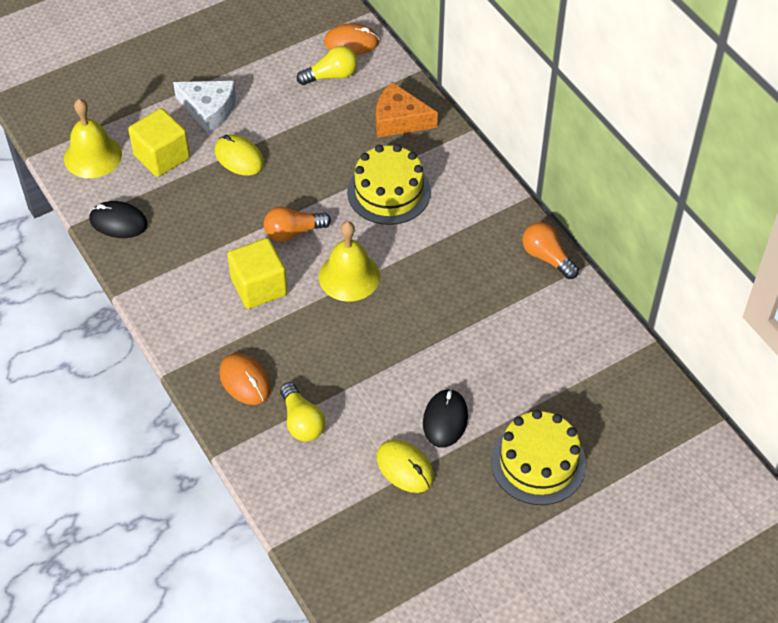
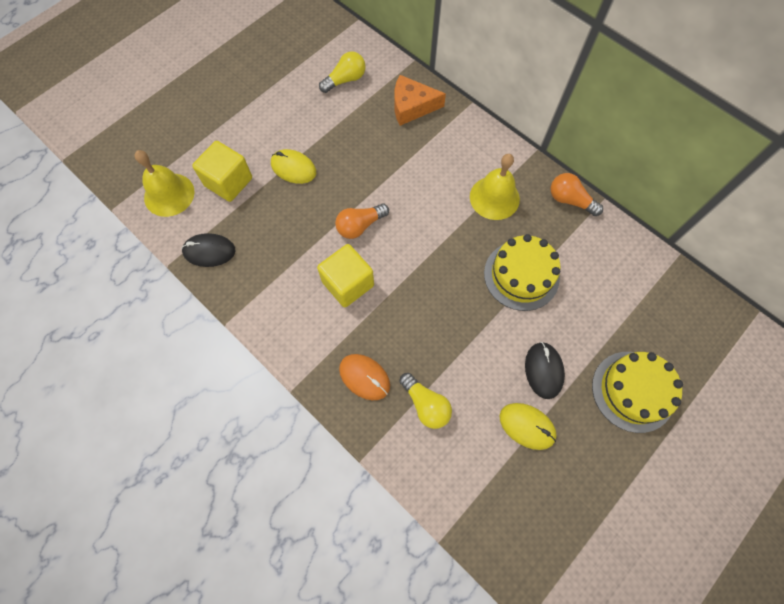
camera: 15 degrees left, 15 degrees up
white cheese [173,81,236,134] -> none
yellow bell [319,221,380,302] -> yellow bell moved to [470,154,520,220]
orange mouse [324,23,379,55] -> none
yellow cake [347,144,431,225] -> yellow cake moved to [484,234,561,311]

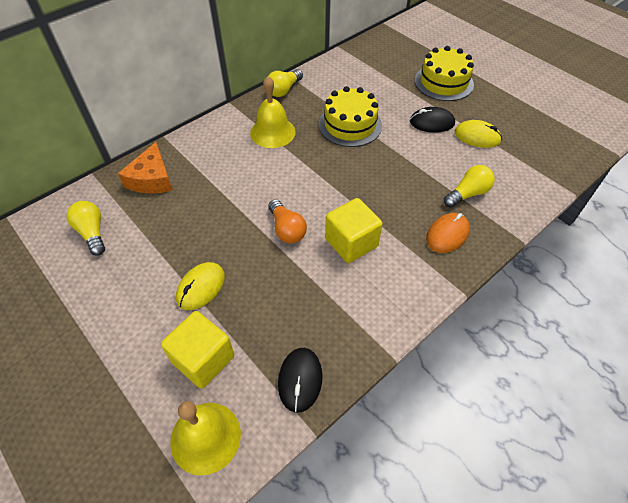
camera: 85 degrees left, 15 degrees down
yellow mouse [500,403,557,450] -> yellow mouse turned 75 degrees clockwise [455,120,502,148]
orange light bulb [551,173,603,216] -> yellow light bulb [268,69,303,97]

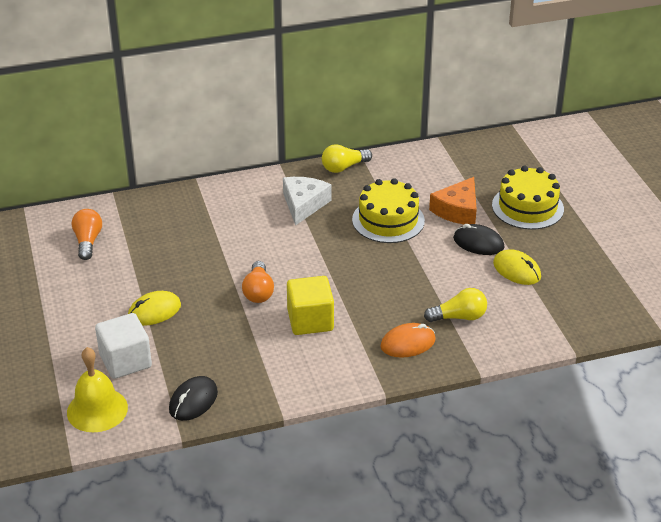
camera: 25 degrees right, 15 degrees down
yellow light bulb [67,201,105,256] -> orange light bulb [72,209,102,260]
orange cheese [118,142,173,194] -> orange cheese moved to [429,177,477,224]
yellow cube [161,311,234,389] -> white cube [95,313,152,379]
yellow bell [250,76,296,148] -> white cheese [283,177,332,226]

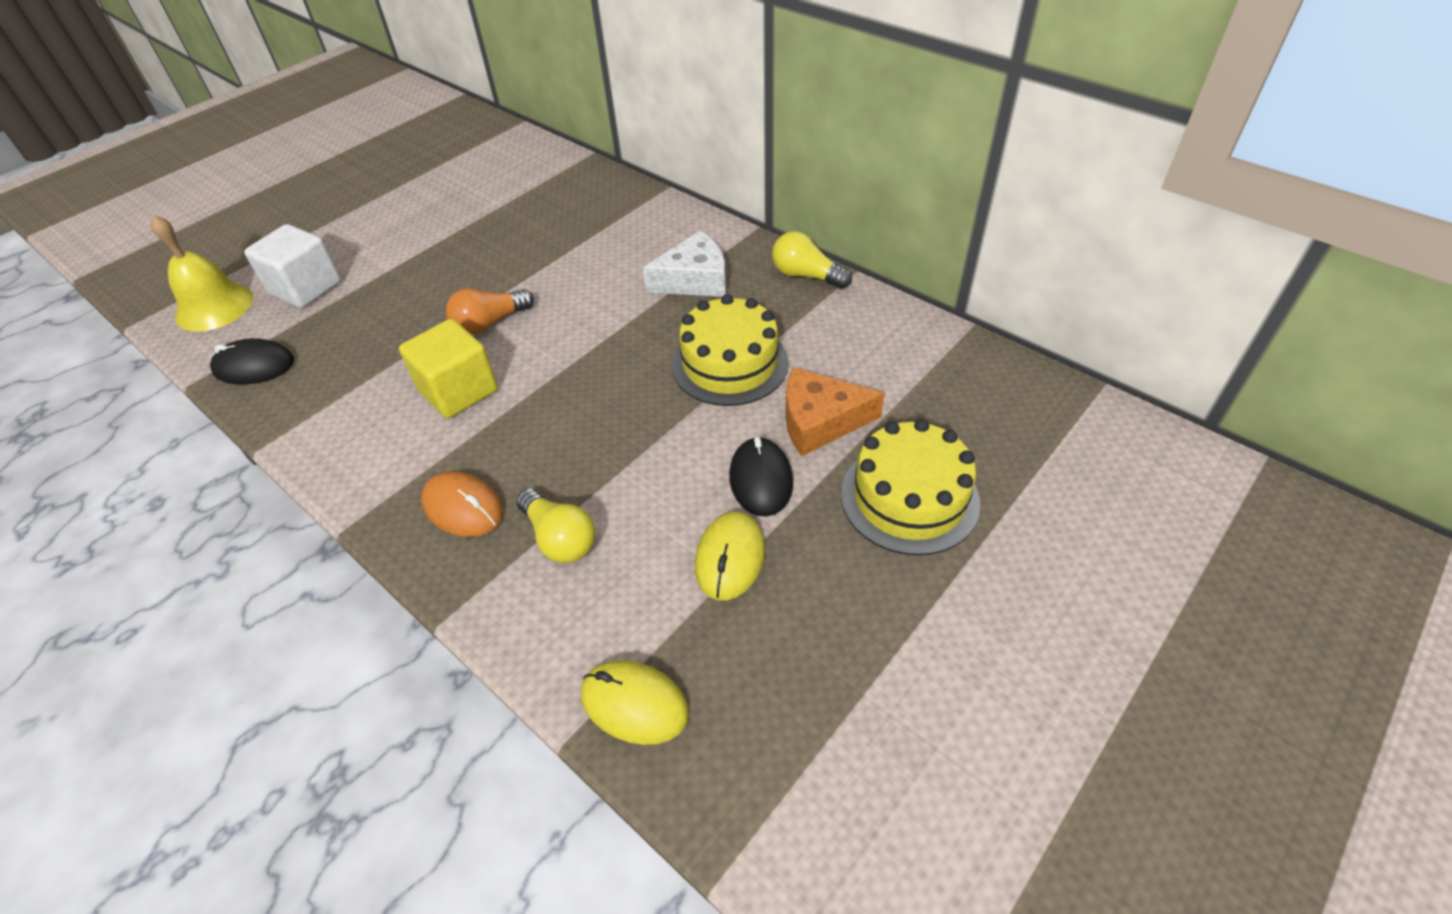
camera: 60 degrees right, 10 degrees up
orange light bulb [72,209,102,260] -> none
yellow mouse [128,291,181,326] -> yellow mouse moved to [581,660,689,745]

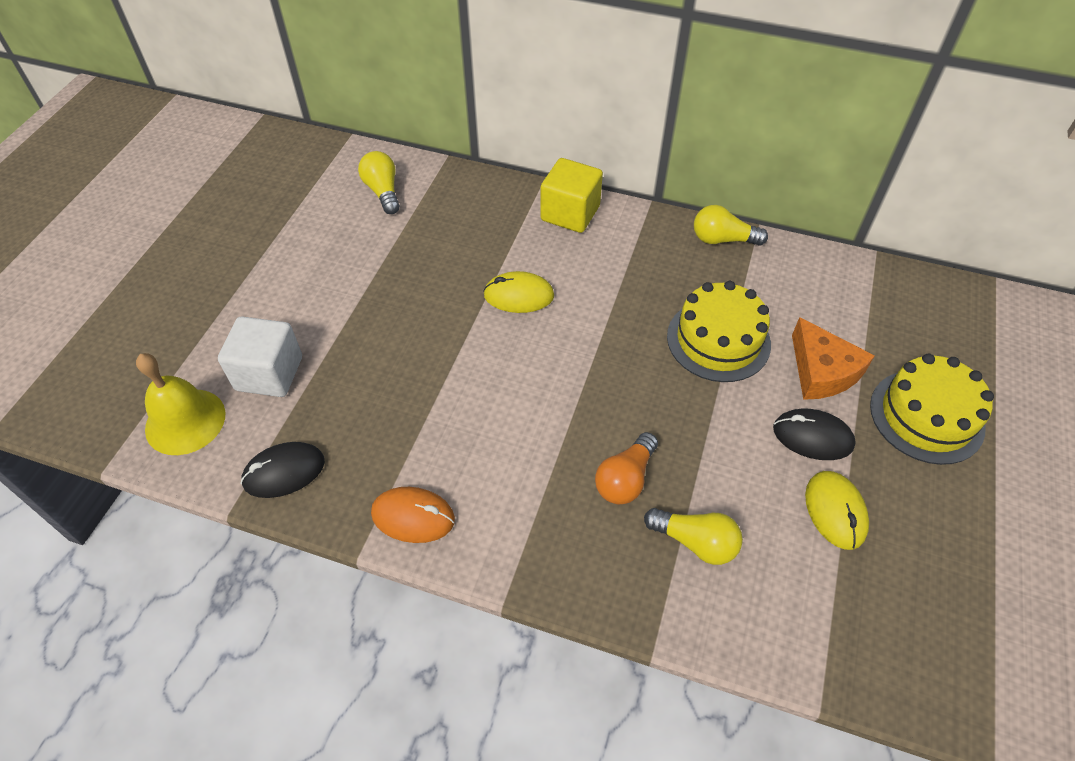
camera: 25 degrees left, 5 degrees up
yellow cube [399,319,498,418] -> yellow cube moved to [540,158,603,233]
orange mouse [421,471,504,537] -> orange mouse moved to [371,487,455,543]
orange light bulb [446,288,534,335] -> orange light bulb moved to [595,432,658,505]
yellow mouse [581,660,689,745] -> yellow mouse moved to [483,271,554,313]
white cheese [642,231,726,297] -> none
black mouse [729,436,793,516] -> black mouse turned 45 degrees counterclockwise [773,409,856,460]
orange cheese [786,367,885,456] -> orange cheese turned 90 degrees counterclockwise [792,317,875,400]
none -> yellow light bulb [358,151,400,214]

